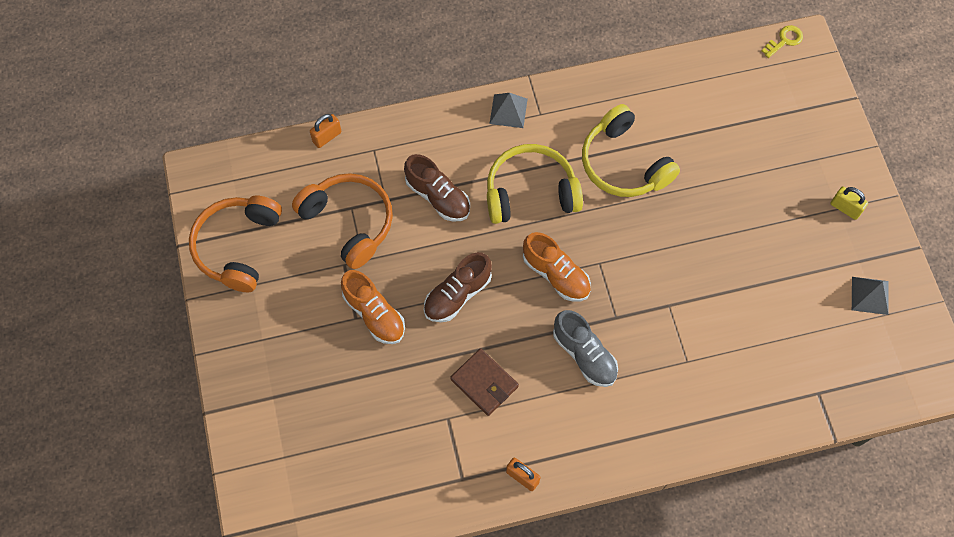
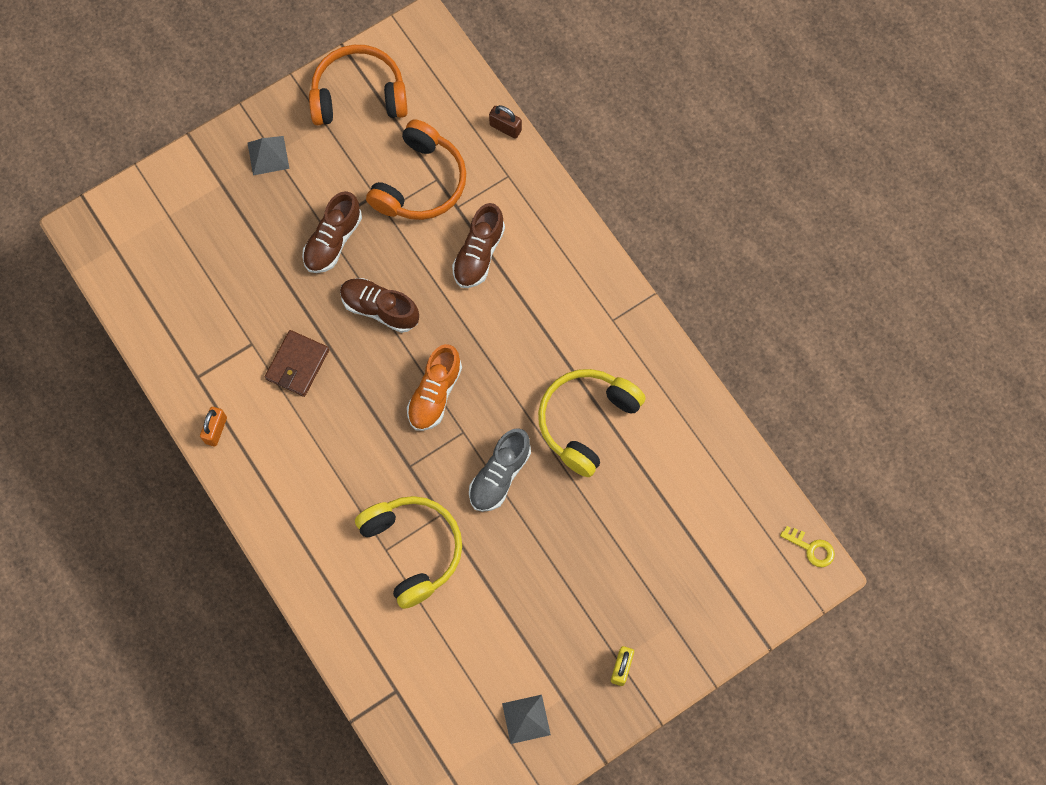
camera: 70 degrees right, 5 degrees up
orange padlock [310,114,342,148] -> brown padlock [489,105,522,139]
orange shoe [341,270,405,344] -> brown shoe [302,191,362,273]
yellow headphones [487,144,583,224] -> yellow headphones moved to [355,496,462,609]
grey pyramid [490,93,528,128] -> grey pyramid moved to [248,136,290,175]
grey shoe [553,310,618,387] -> grey shoe moved to [469,428,531,512]

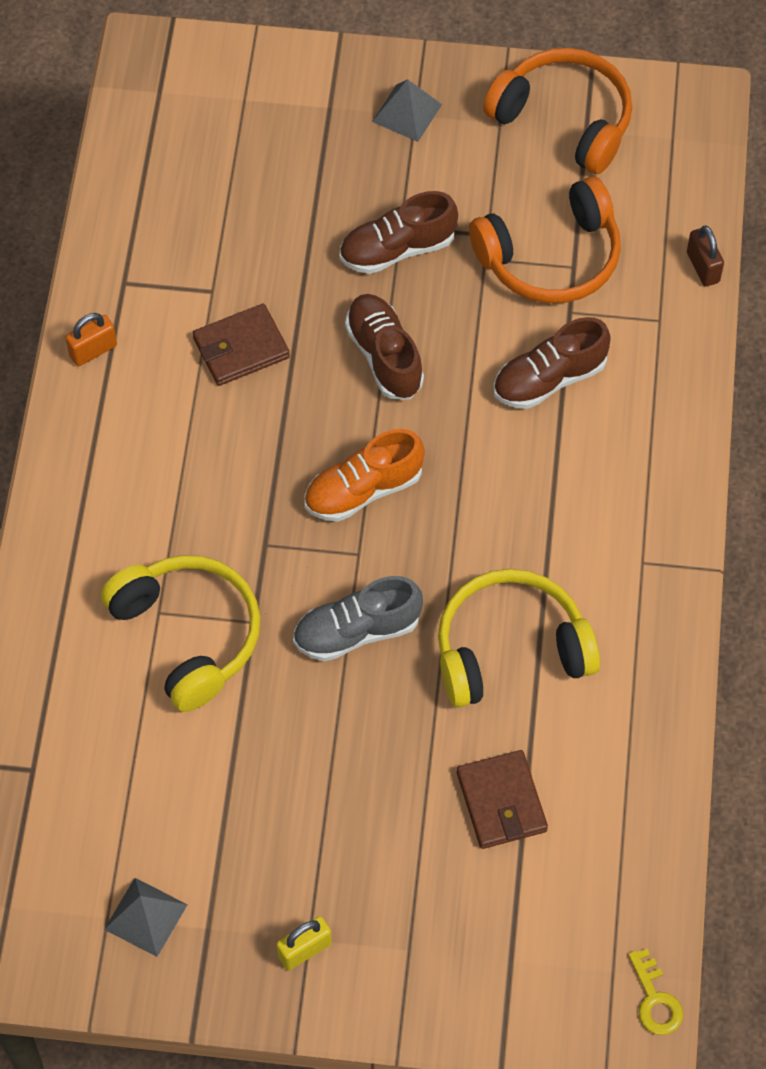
camera: 40 degrees right, 10 degrees down
yellow headphones [355,496,462,609] -> yellow headphones turned 45 degrees counterclockwise [101,555,260,712]
none -> brown wallet [457,750,548,849]

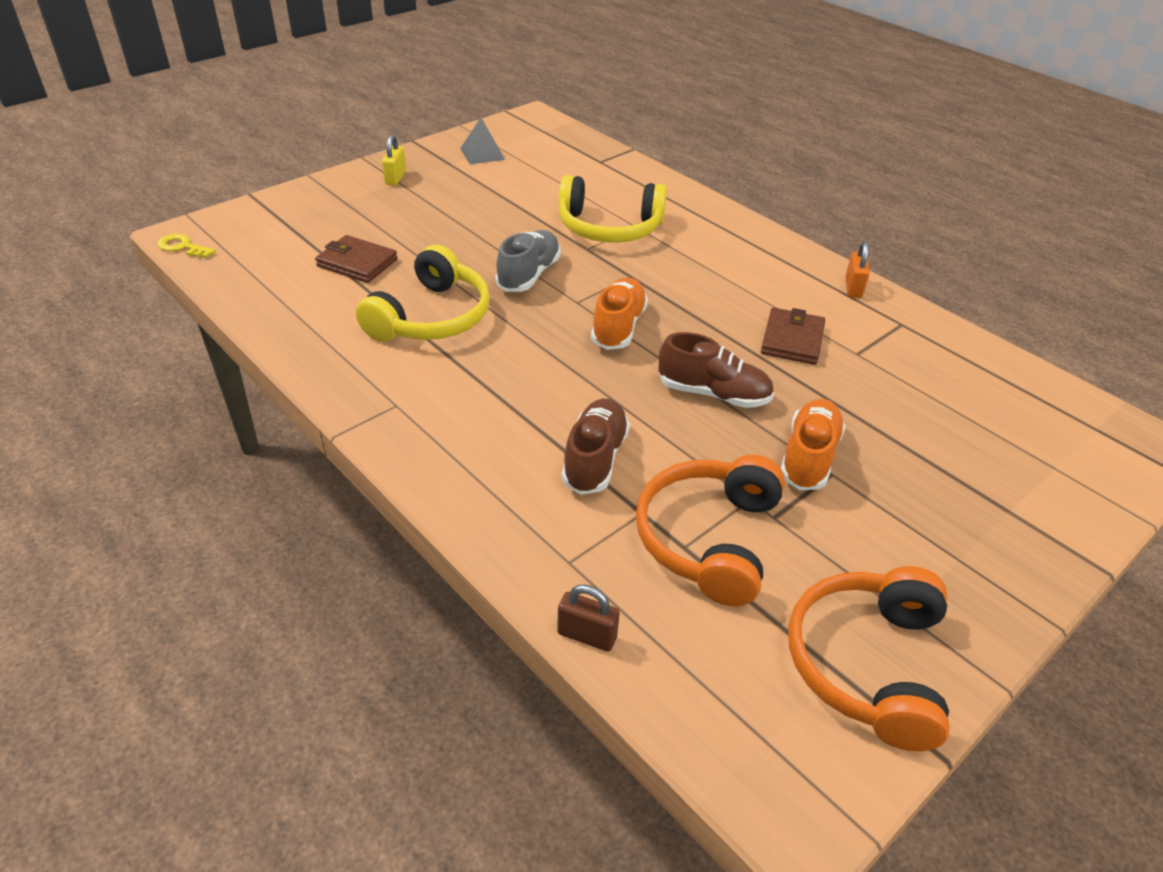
camera: 130 degrees right, 20 degrees down
brown shoe [339,191,458,274] -> orange shoe [781,399,846,490]
grey pyramid [372,79,442,142] -> none
orange headphones [483,48,632,174] -> orange headphones turned 120 degrees clockwise [788,566,950,751]

